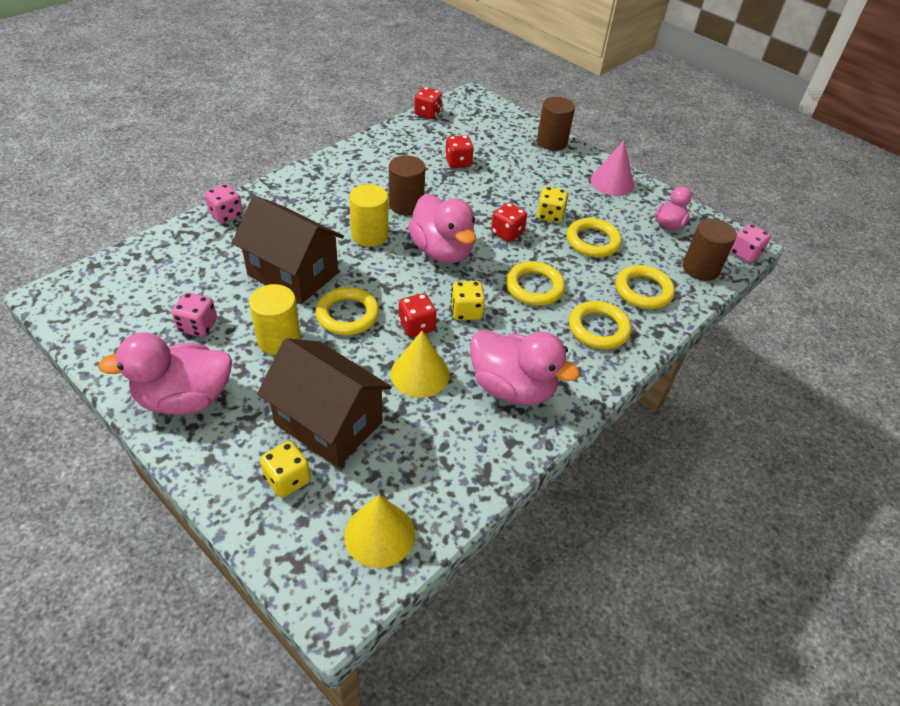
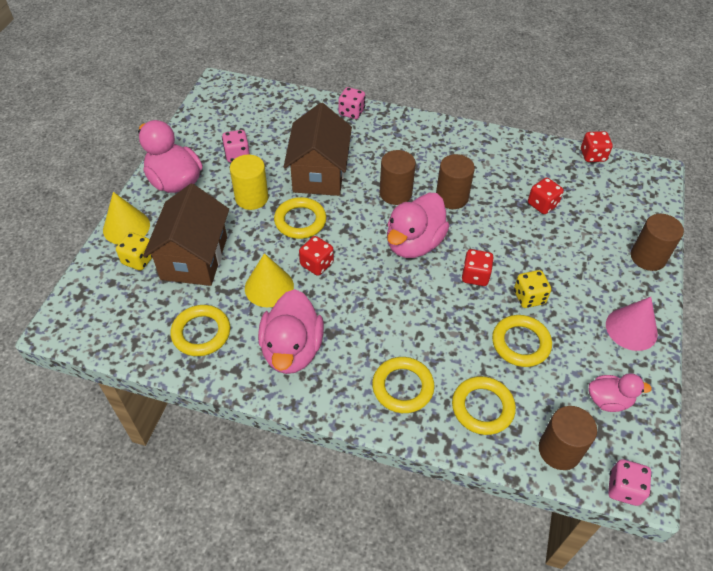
camera: 65 degrees right, 5 degrees up
yellow cone [344,495,415,568] -> yellow cone moved to [103,192,150,245]
yellow cylinder [349,184,388,247] -> brown cylinder [380,150,416,205]
yellow dice [451,281,485,320] -> none
yellow ring [506,261,565,306] -> yellow ring moved to [171,305,230,356]

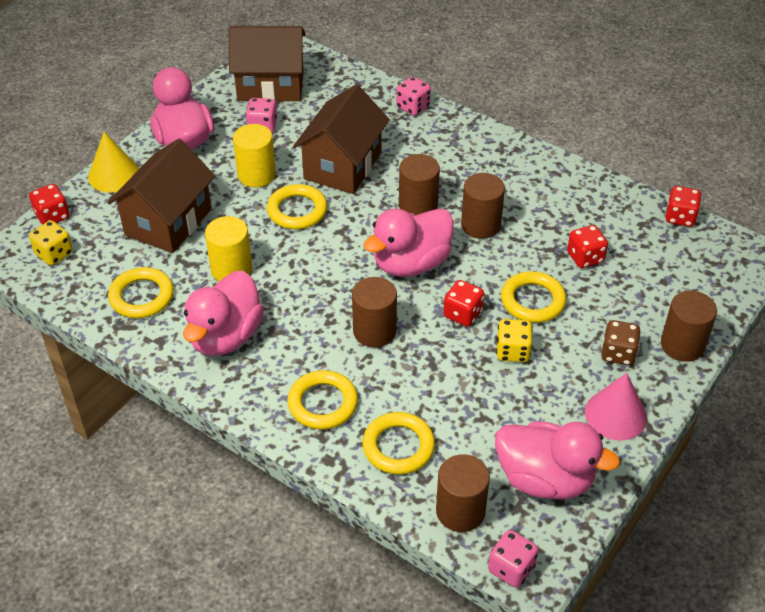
camera: 20 degrees right, 5 degrees down
yellow dice [116,232,152,271] -> yellow dice moved to [29,221,73,265]
yellow cone [245,253,294,307] -> yellow cylinder [205,216,252,281]
red dice [299,236,334,276] -> red dice moved to [29,184,70,225]
yellow ring [492,315,552,367] -> yellow ring moved to [501,271,567,323]
pink duck [589,373,652,412] -> pink duck [495,421,620,499], size x1.77
none -> brown house [229,26,306,101]
none -> brown cylinder [352,277,397,347]
none -> brown dice [602,320,641,365]

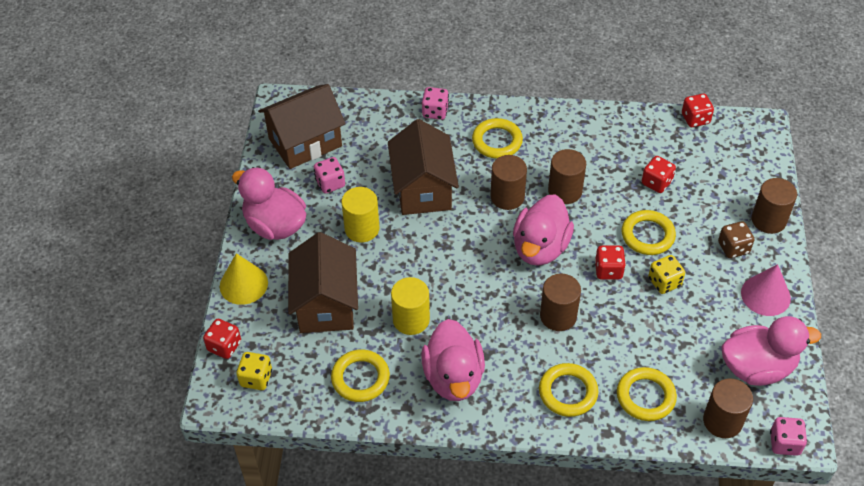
camera: 30 degrees left, 5 degrees up
yellow ring [267,184,327,229] -> yellow ring moved to [472,118,523,159]

